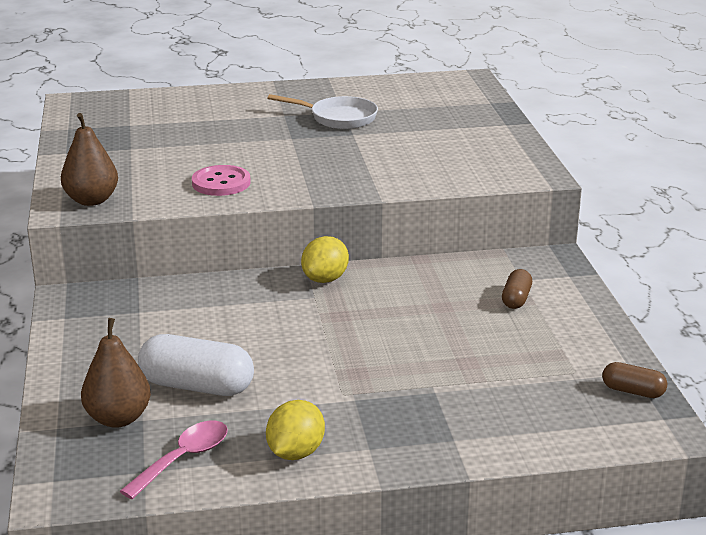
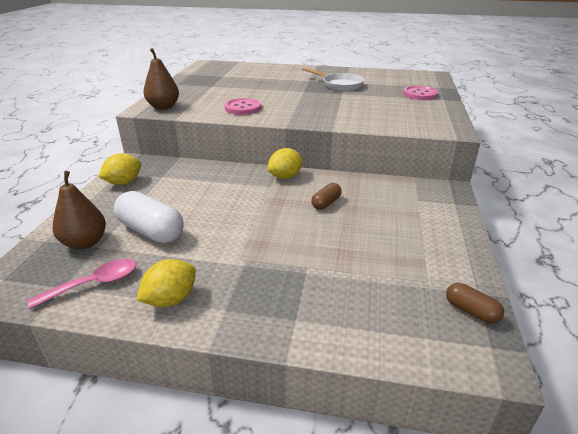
camera: 20 degrees right, 5 degrees up
brown capsule [502,269,532,309] -> brown capsule moved to [311,183,342,210]
none -> yellow lemon [98,153,141,185]
none -> pink button [403,86,438,100]

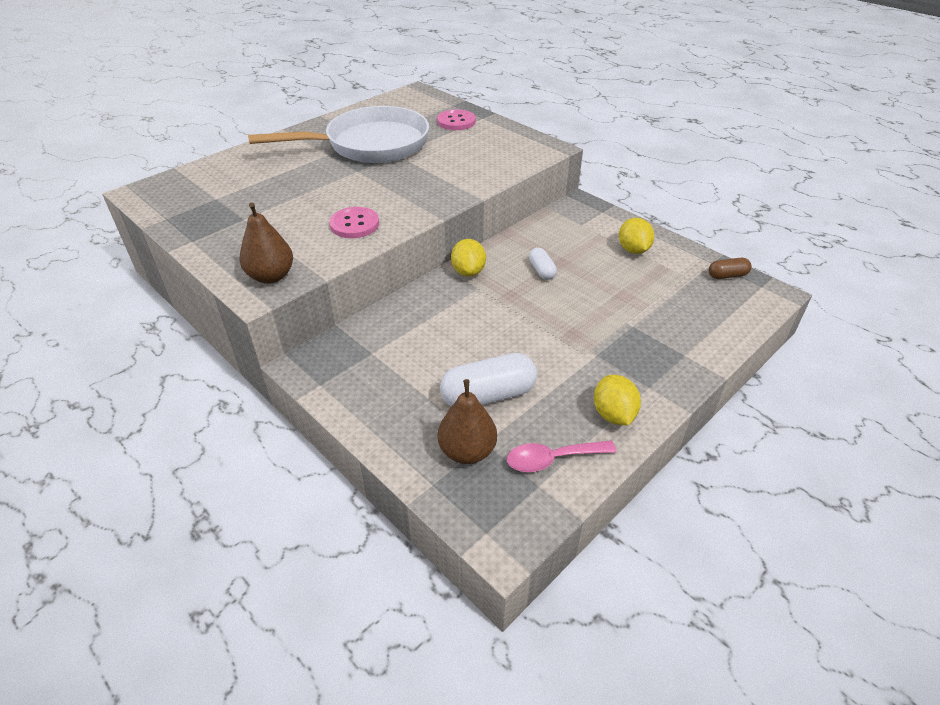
camera: 55 degrees left, 10 degrees up
pink spoon [27,259,136,309] -> pink spoon turned 105 degrees counterclockwise [507,441,617,472]
yellow lemon [98,153,141,185] -> yellow lemon moved to [619,218,654,254]
white pan [302,67,364,91] -> white pan [248,106,429,163], size x1.96
brown capsule [311,183,342,210] -> white capsule [529,248,557,280]

